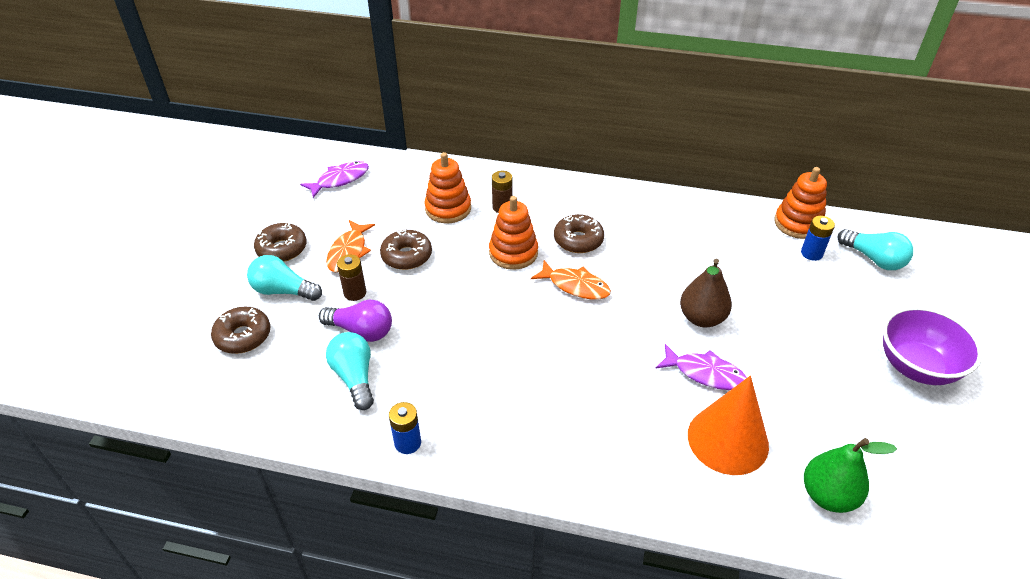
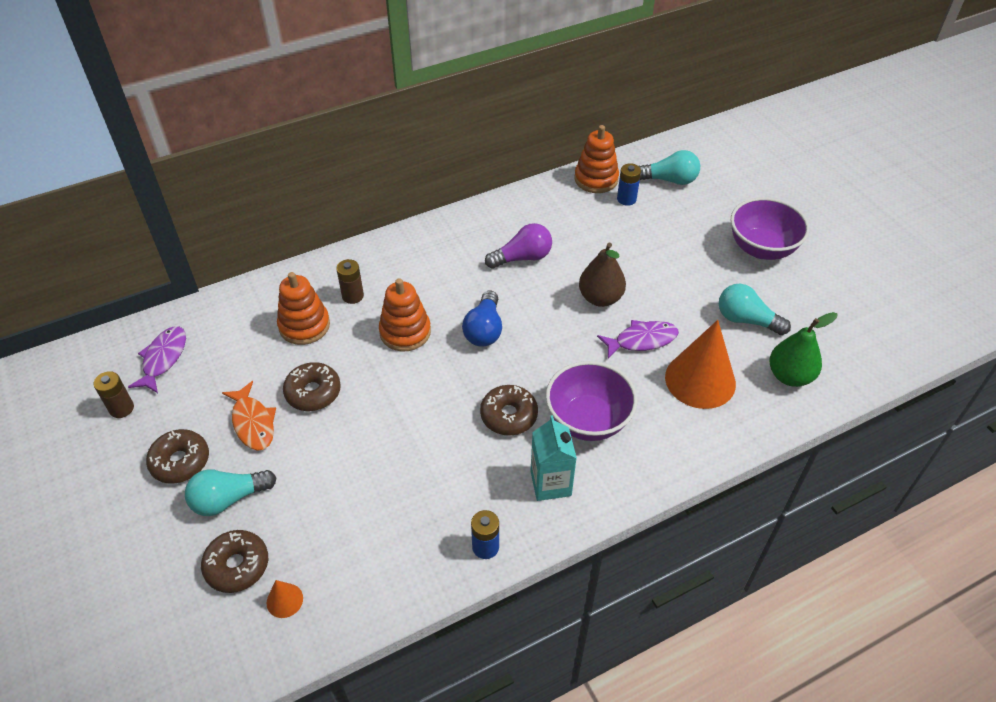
camera: 40 degrees left, 5 degrees up
purple light bulb [319,300,392,342] -> purple light bulb moved to [485,223,552,269]
turquoise light bulb [326,332,374,410] -> turquoise light bulb moved to [719,284,791,335]
brown battery [337,254,366,301] -> brown battery moved to [94,371,134,418]
orange fish [531,260,611,300] -> blue light bulb [462,290,502,347]
brown donut [554,214,604,253] -> brown donut moved to [480,385,538,435]
none -> orange cone [266,580,303,618]
none -> turquoise carton [530,415,577,501]
none -> purple bowl [546,361,637,441]

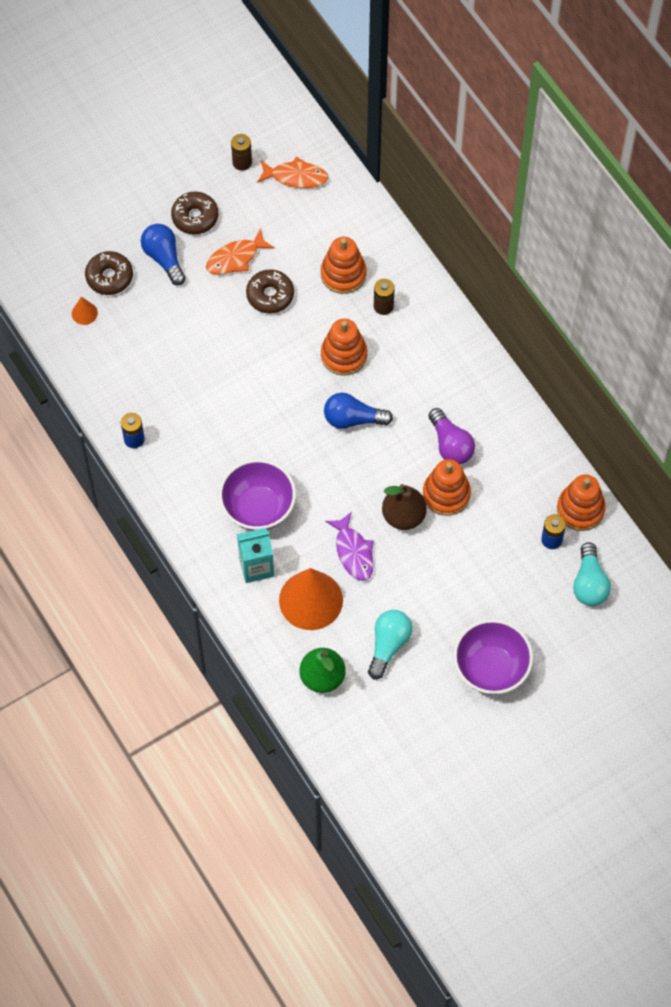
camera: 85 degrees right, 15 degrees up
purple fish [128,326,186,393] -> orange fish [257,156,328,188]
turquoise light bulb [185,469,276,516] -> blue light bulb [141,224,186,286]
brown donut [480,385,538,435] -> none
turquoise carton [530,415,577,501] -> turquoise carton moved to [237,528,274,583]
none -> orange stacking toy [423,459,471,516]

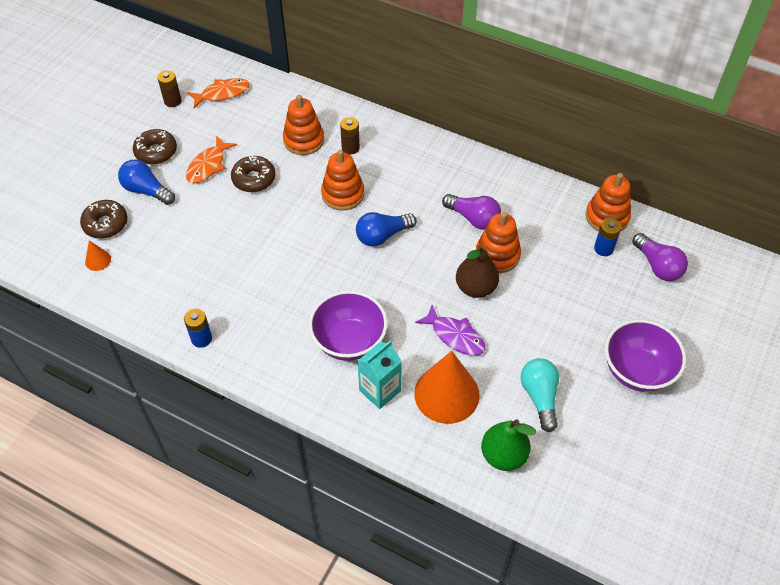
camera: 30 degrees left, 10 degrees down
turquoise light bulb [573,542,611,606] -> purple light bulb [632,233,688,281]

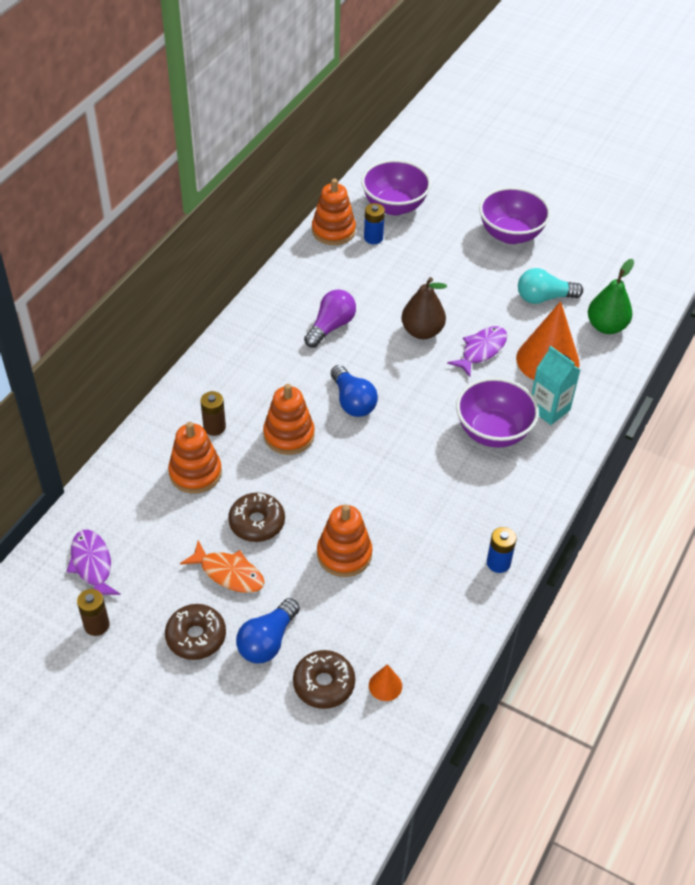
camera: 90 degrees left, 5 degrees down
orange fish [187,78,250,108] -> purple fish [66,530,120,595]
orange stacking toy [476,212,521,273] -> orange stacking toy moved to [317,505,372,577]
purple light bulb [632,233,688,281] -> purple bowl [361,159,431,215]

